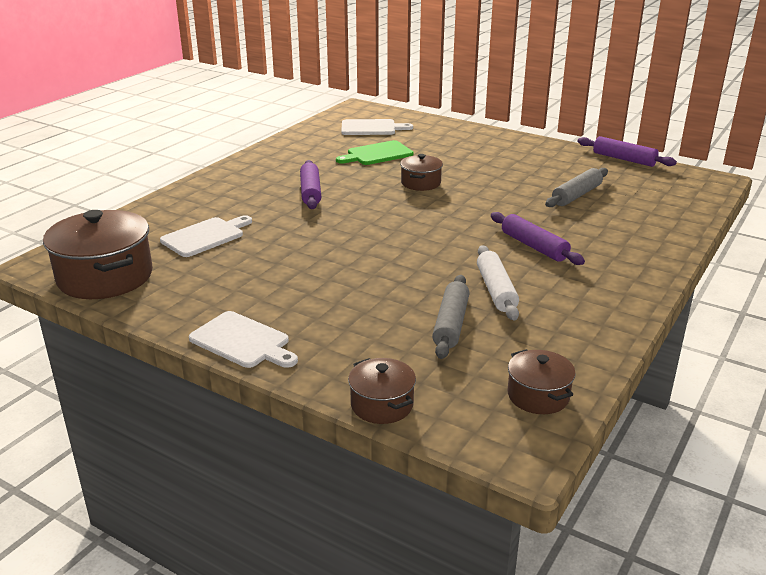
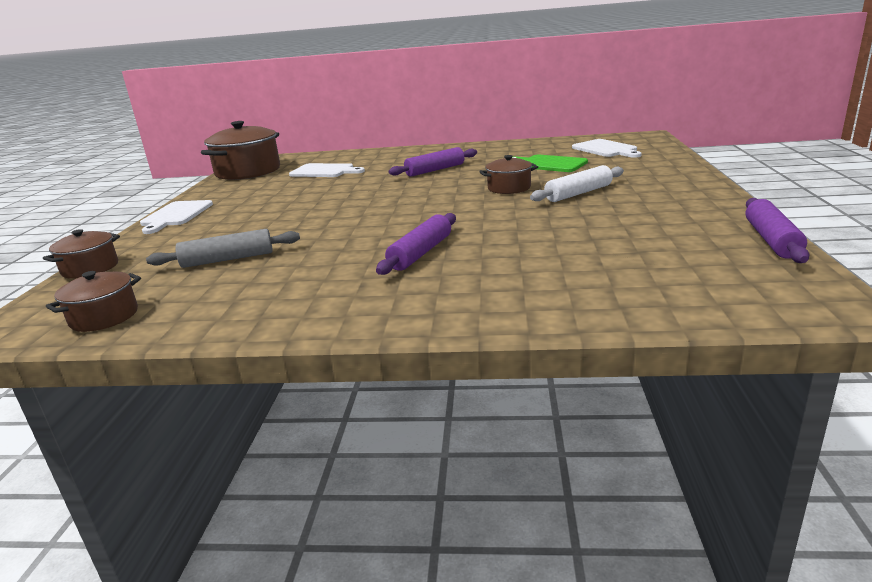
camera: 65 degrees right, 5 degrees down
white rolling pin [477,245,519,321] -> white rolling pin moved to [530,165,624,202]
grey rolling pin [545,168,608,207] -> none

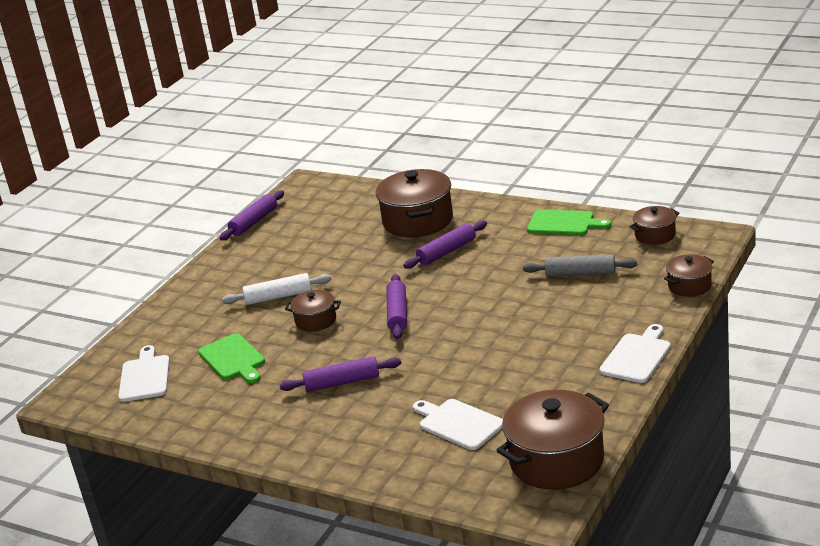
camera: 155 degrees left, 5 degrees up
none -> brown pot [376,169,453,237]
none -> purple rolling pin [386,274,407,339]
none -> green cutting board [527,209,611,235]

